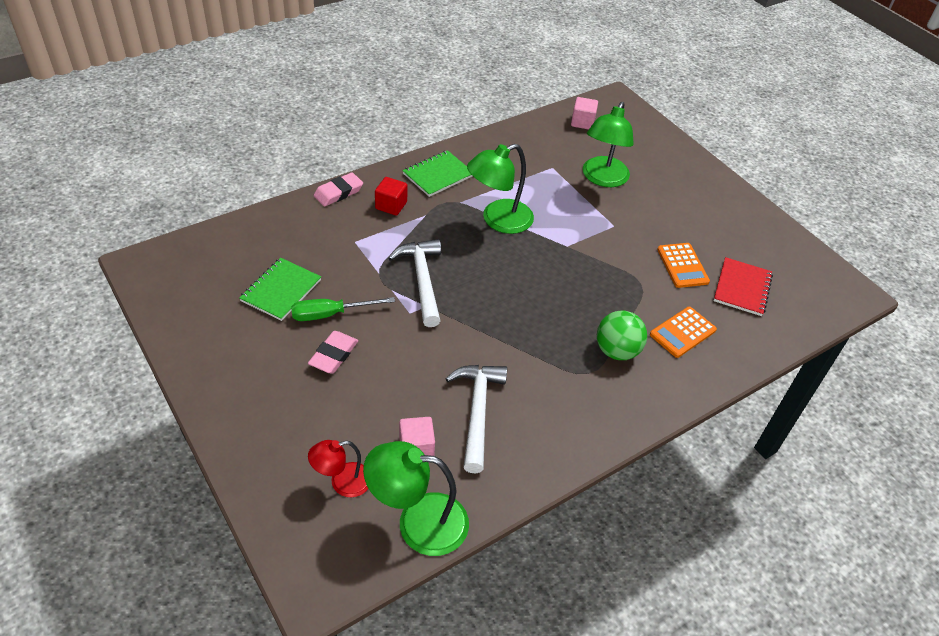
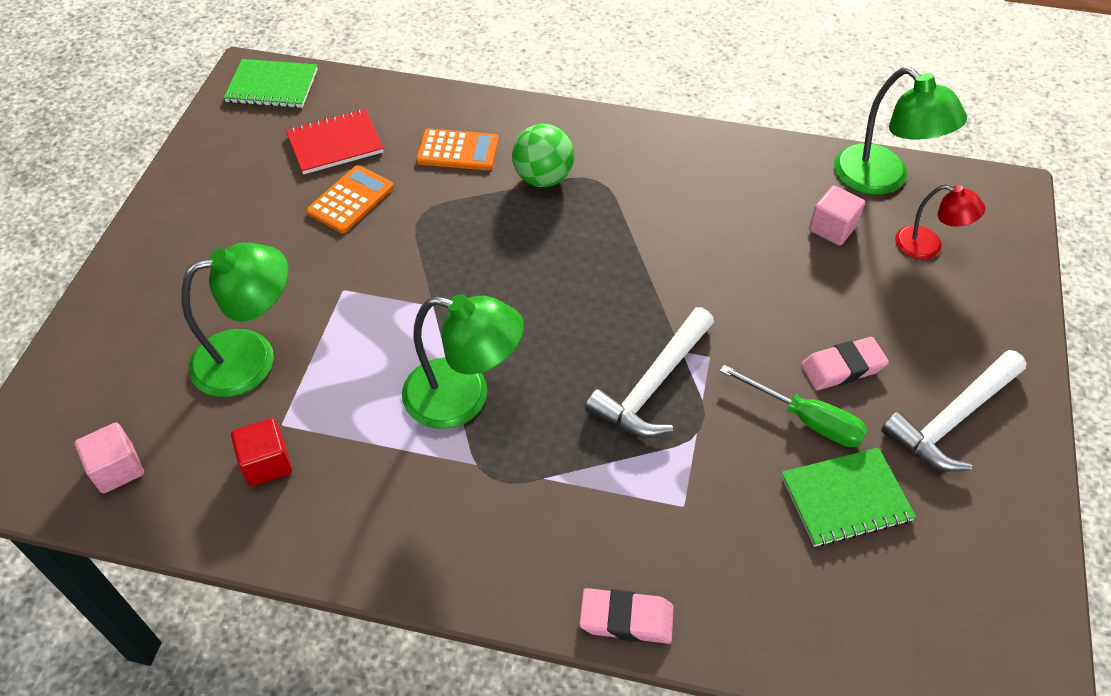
camera: 130 degrees left, 5 degrees up
red cube [375,177,408,216] -> red cube moved to [231,418,292,487]
green notebook [403,150,472,197] -> green notebook moved to [224,59,318,108]
white hammer [446,365,507,474] -> white hammer moved to [881,350,1026,471]

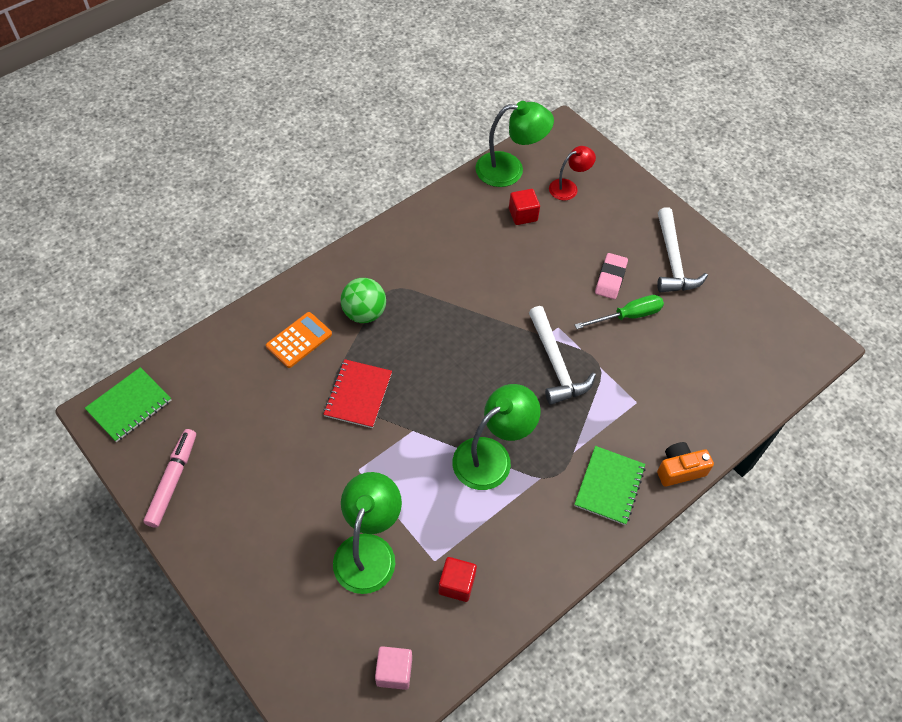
camera: 55 degrees left, 5 degrees up
red notebook [286,109,384,175] -> red notebook moved to [323,359,392,428]
orange calculator [306,165,394,233] -> none
pink eraser [579,588,674,644] -> orange camera [657,442,714,487]
green notebook [781,447,916,547] -> green notebook moved to [574,446,646,525]
pink cube [809,186,865,246] -> red cube [509,189,540,225]
none -> pink marker [143,429,196,528]

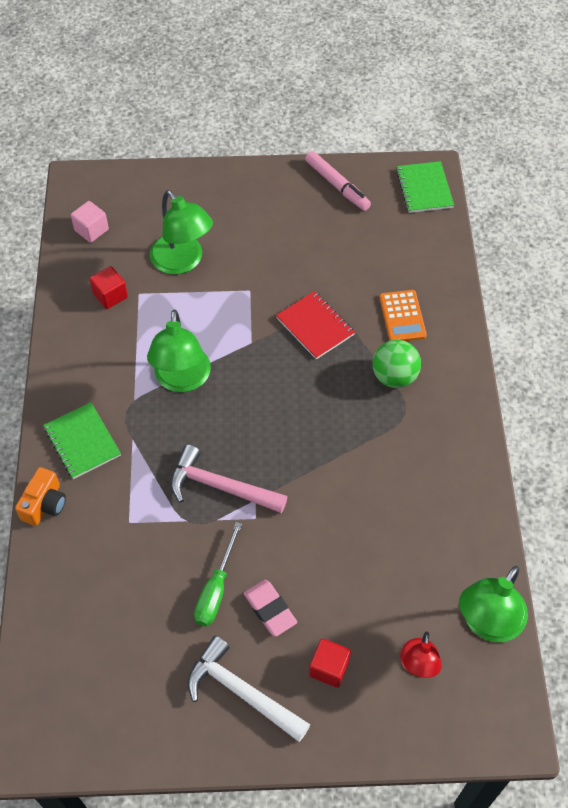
camera: 130 degrees right, 0 degrees up
red cube [509,189,540,225] -> red cube moved to [309,638,351,688]
white hammer [529,306,596,405] -> pink hammer [170,445,287,513]

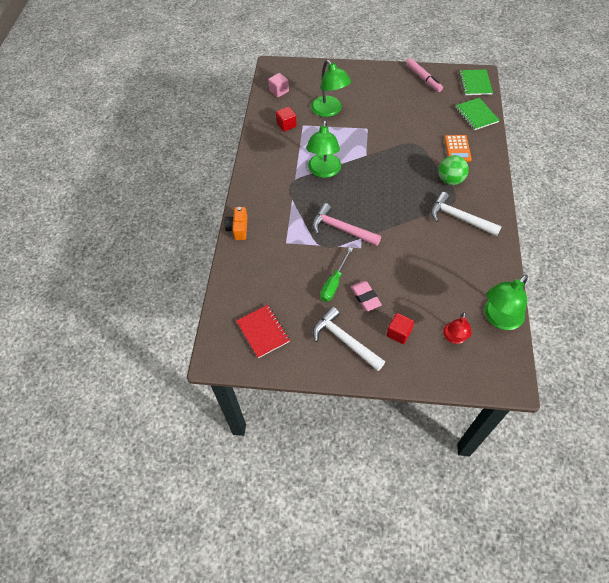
camera: 10 degrees right, 0 degrees up
orange camera [15,467,66,526] -> orange camera turned 150 degrees clockwise [225,207,247,240]
green notebook [43,402,121,479] -> green notebook moved to [455,98,500,130]
red notebook [276,291,355,359] -> red notebook moved to [236,305,290,358]
none -> white hammer [431,192,502,236]

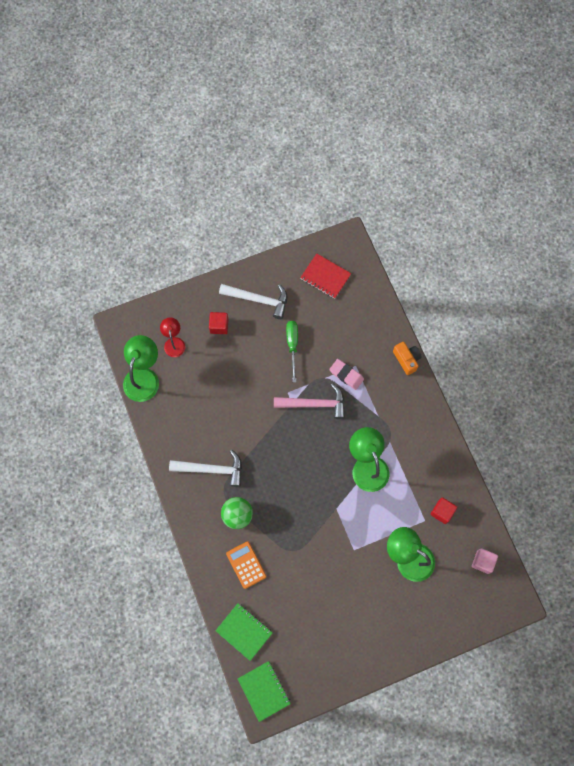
camera: 150 degrees right, 15 degrees up
pink eraser [351,281,382,311] -> pink eraser moved to [329,359,364,390]
pink marker [406,58,443,92] -> none

